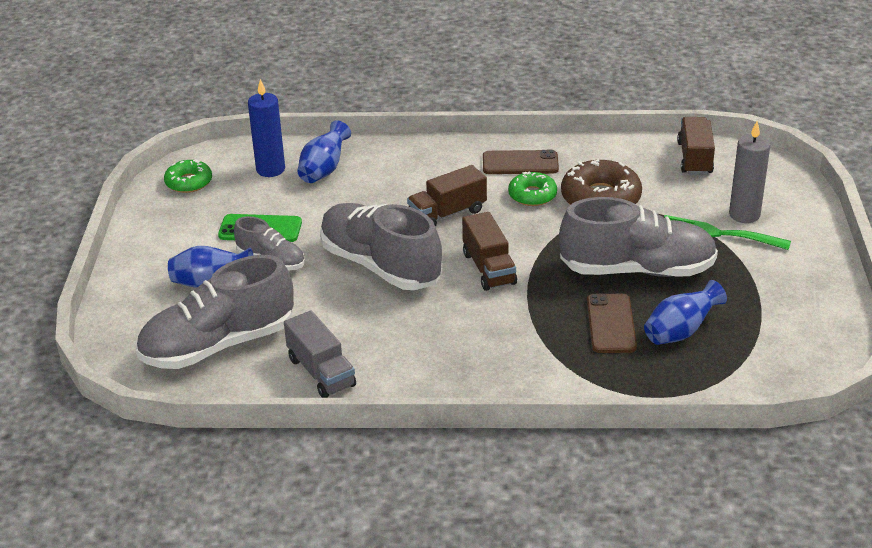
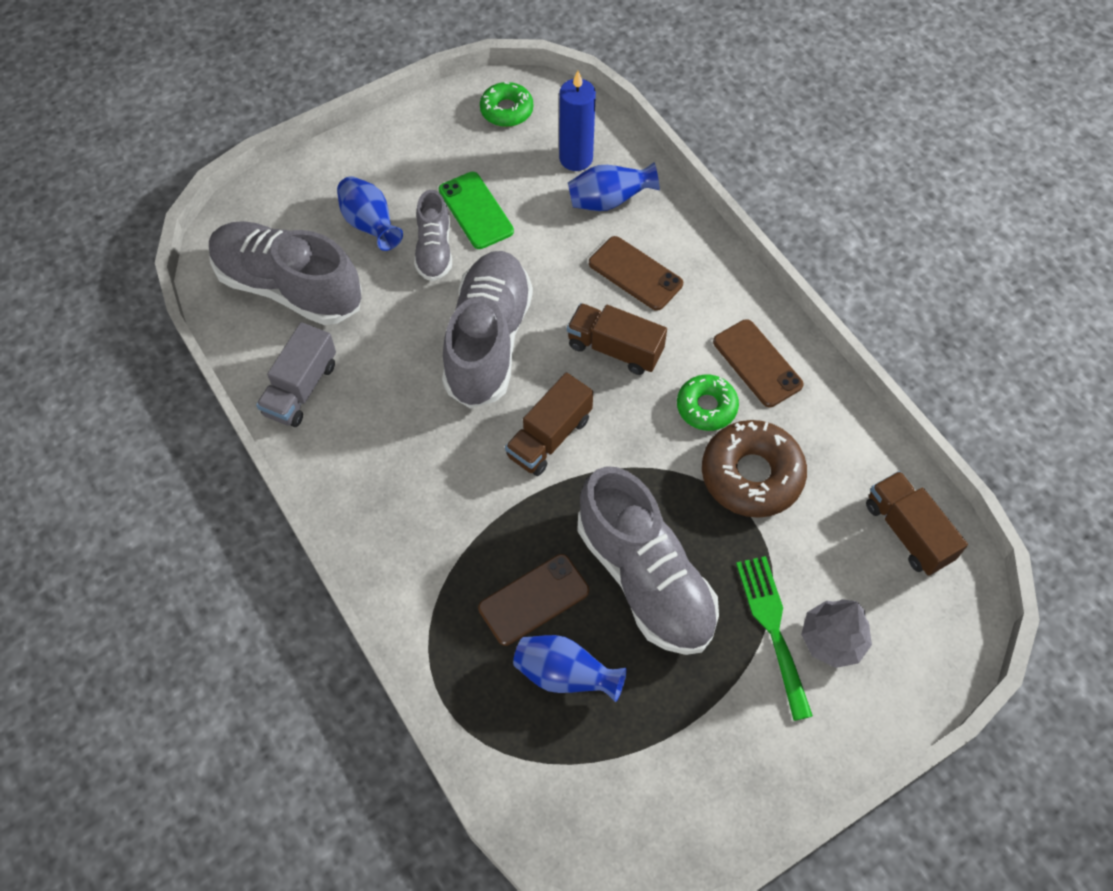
camera: 55 degrees right, 25 degrees up
brown truck [677,117,715,175] -> brown truck turned 90 degrees counterclockwise [866,471,968,576]
grey candle [729,121,770,223] -> grey tree [801,599,872,668]
none -> brown phone [589,236,683,311]

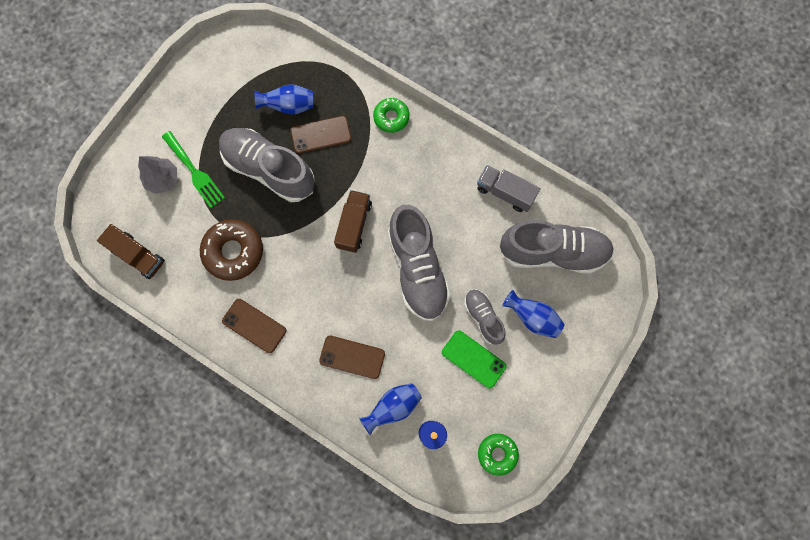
camera: 155 degrees right, 15 degrees up
grey truck [256,322,336,427] -> grey truck turned 60 degrees counterclockwise [477,165,541,212]
brown phone [478,554,589,646] -> brown phone turned 45 degrees clockwise [291,116,351,153]
brown truck [567,303,667,375] -> none
green donut [677,375,739,431] -> green donut moved to [373,98,409,133]

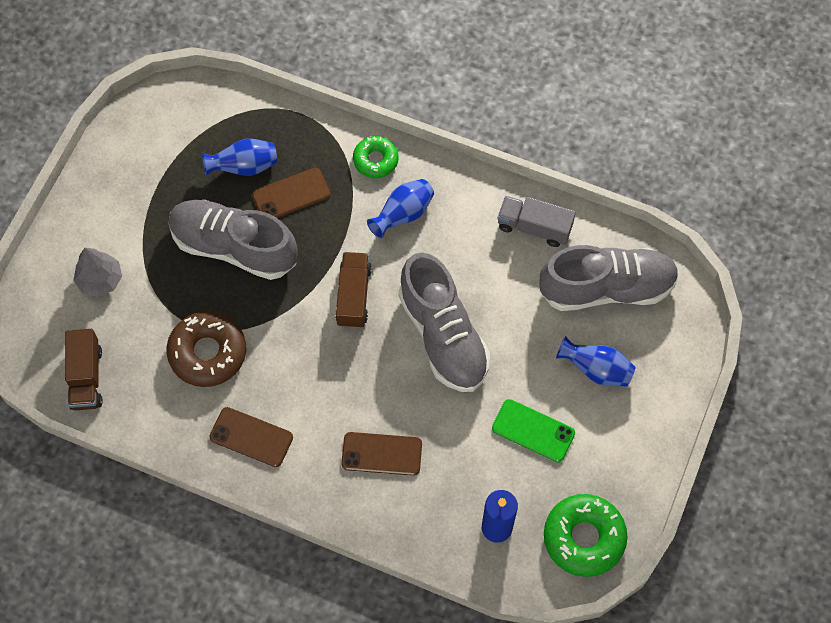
camera: 10 degrees left, 10 degrees down
brown truck [97,224,165,279] -> brown truck turned 60 degrees clockwise [65,329,103,410]
green fork [162,131,225,208] -> none
blue vase [359,383,422,435] -> blue vase moved to [367,179,434,238]
grey shoe [464,289,506,345] -> none
green donut [478,434,519,476] -> green donut [544,494,628,577], size x1.64

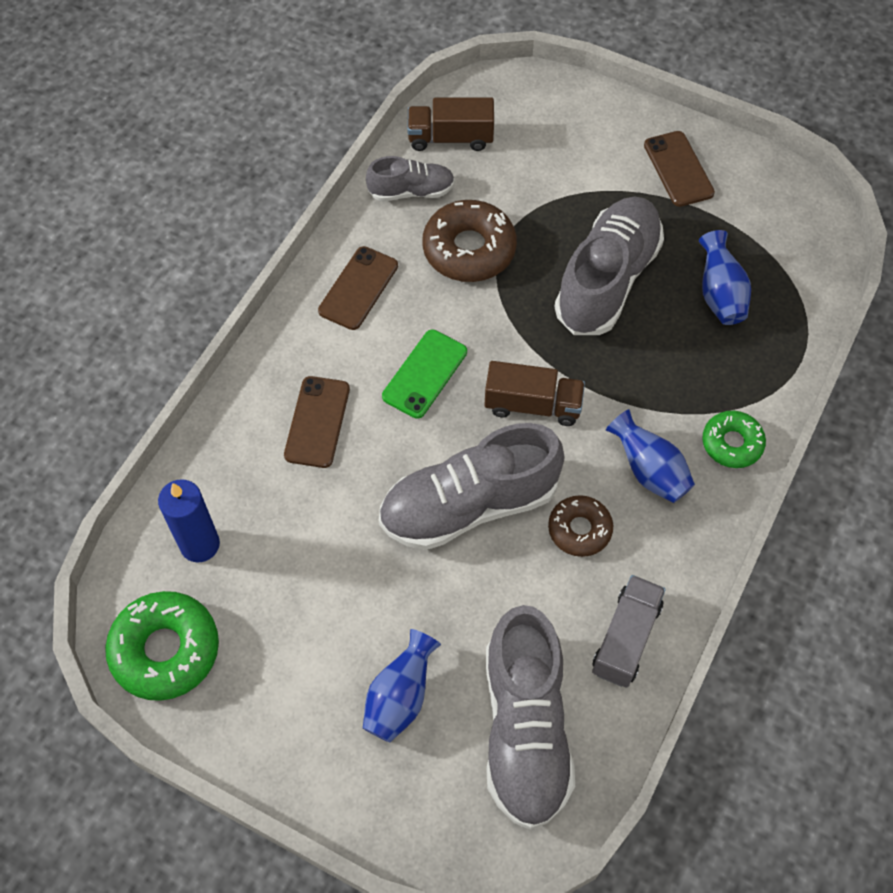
camera: 95 degrees right, 5 degrees down
grey tree [73,248,122,297] -> none
brown phone [252,168,330,218] -> brown phone moved to [644,131,715,207]
green phone [492,399,575,462] -> green phone moved to [382,330,467,419]
none -> grey shoe [366,156,455,201]
none -> brown donut [548,495,613,557]

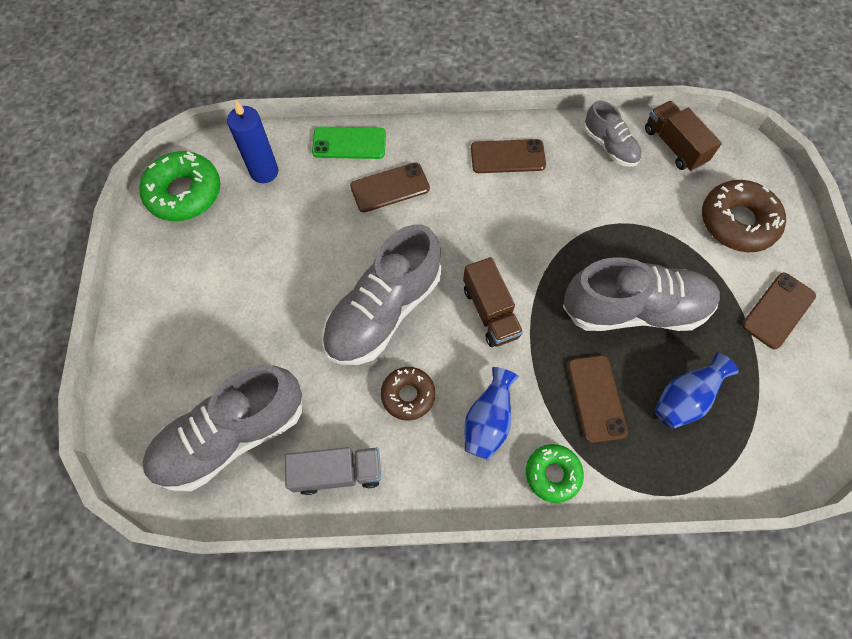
camera: 60 degrees right, 5 degrees up
blue vase [363,629,441,742] -> none
grey shoe [379,423,565,550] -> grey shoe turned 90 degrees counterclockwise [322,224,441,365]
green phone [382,330,467,419] -> green phone moved to [312,127,386,159]
brown donut [422,200,517,282] -> brown donut moved to [702,180,786,252]
none -> brown phone [567,355,628,443]

